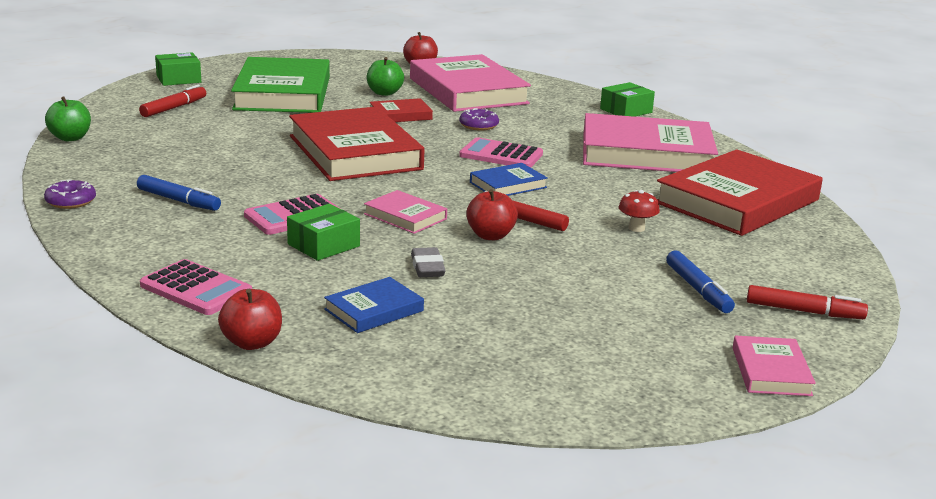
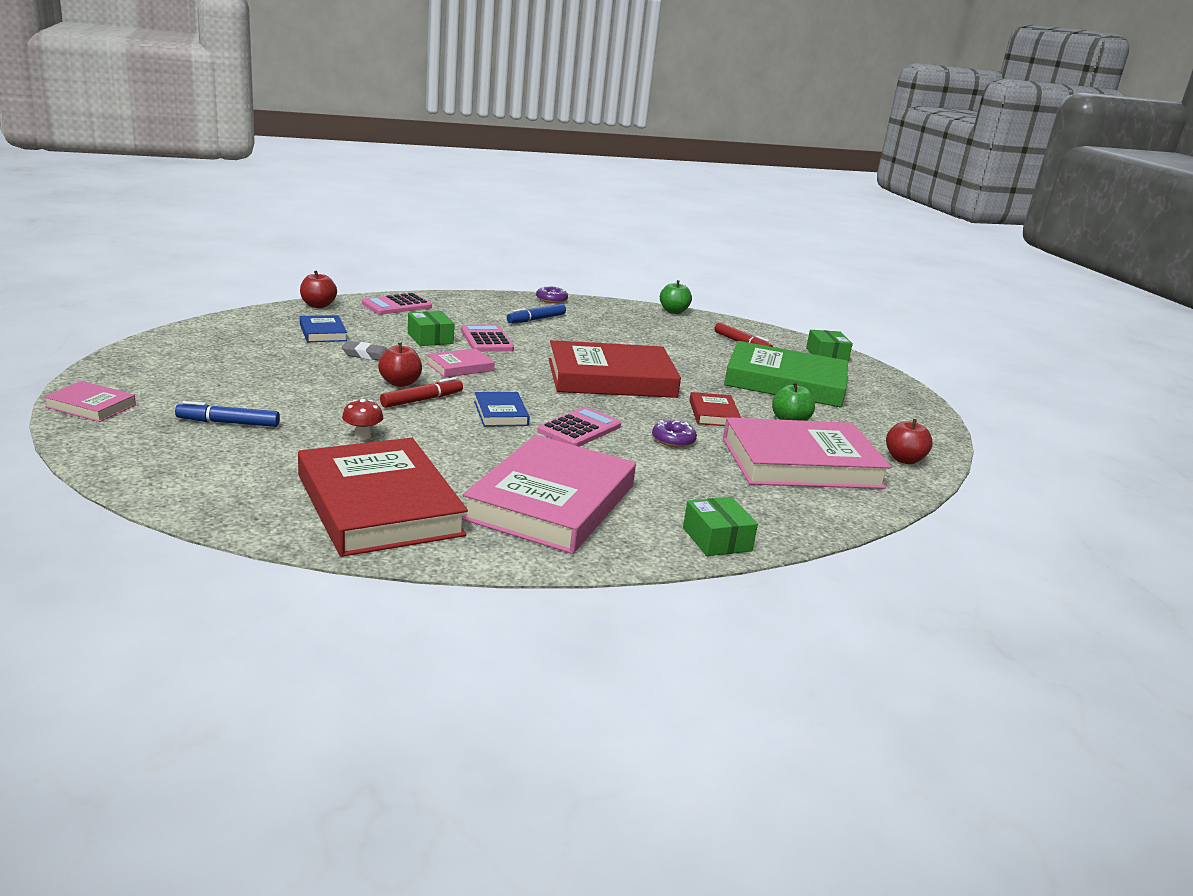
camera: 105 degrees right, 0 degrees up
red marker [747,285,868,319] -> none

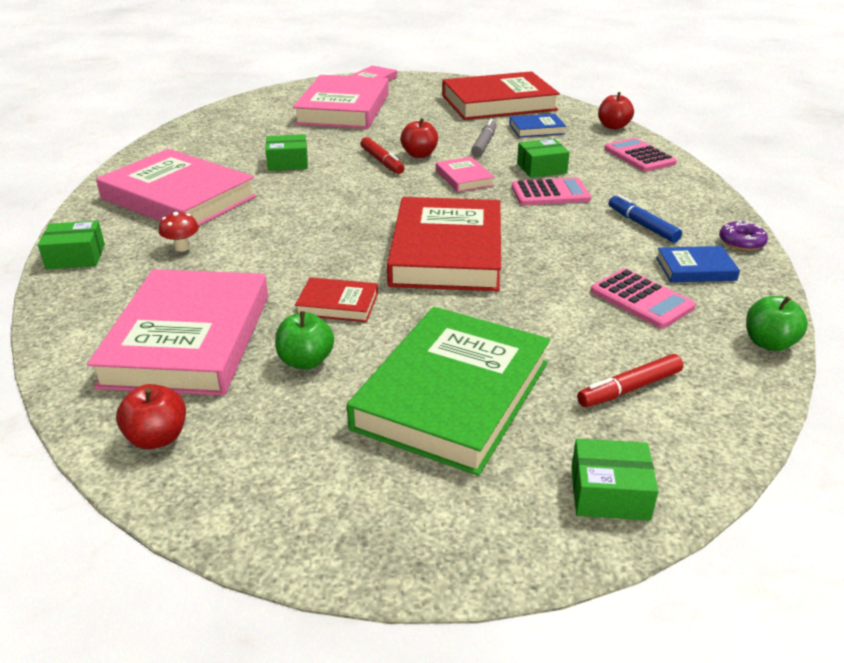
camera: 105 degrees right, 10 degrees up
blue marker [175,401,280,427] -> pink book [293,75,389,129]
red book [298,438,468,557] -> red book moved to [442,71,560,120]
grey eraser [342,341,388,360] -> grey marker [471,119,497,157]
red mushroom [342,399,383,440] -> red mushroom moved to [159,212,199,252]
blue book [474,392,530,427] -> blue book moved to [656,246,740,283]
pink calculator [538,407,621,447] -> pink calculator moved to [591,268,696,329]
purple donut [652,420,697,447] -> none
none -> green box [265,134,308,171]

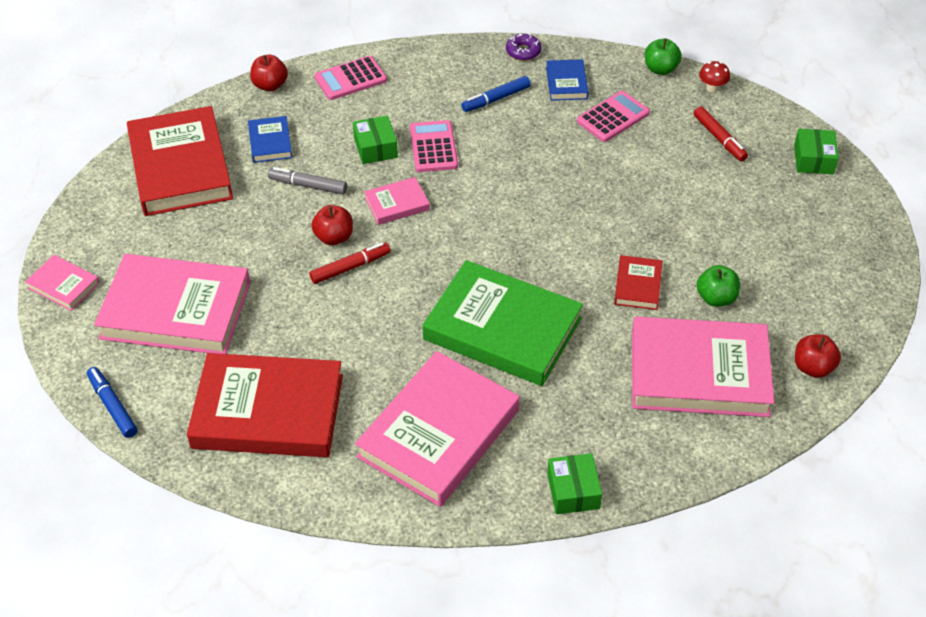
camera: 90 degrees left, 15 degrees up
red mushroom [159,212,199,252] -> red mushroom moved to [699,61,730,92]
green box [265,134,308,171] -> none
green book [347,307,550,476] -> green book moved to [423,260,583,386]
red book [387,197,501,291] -> red book moved to [187,353,343,457]
none -> blue marker [87,367,137,438]

